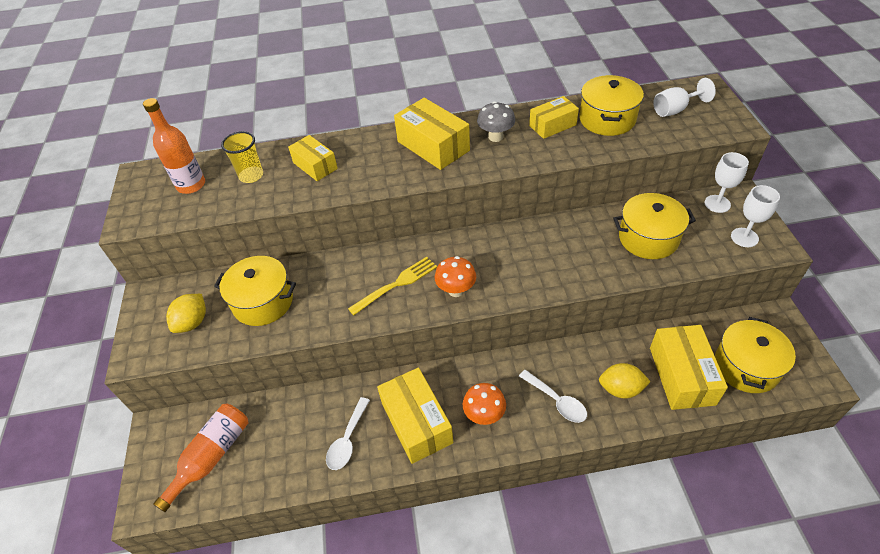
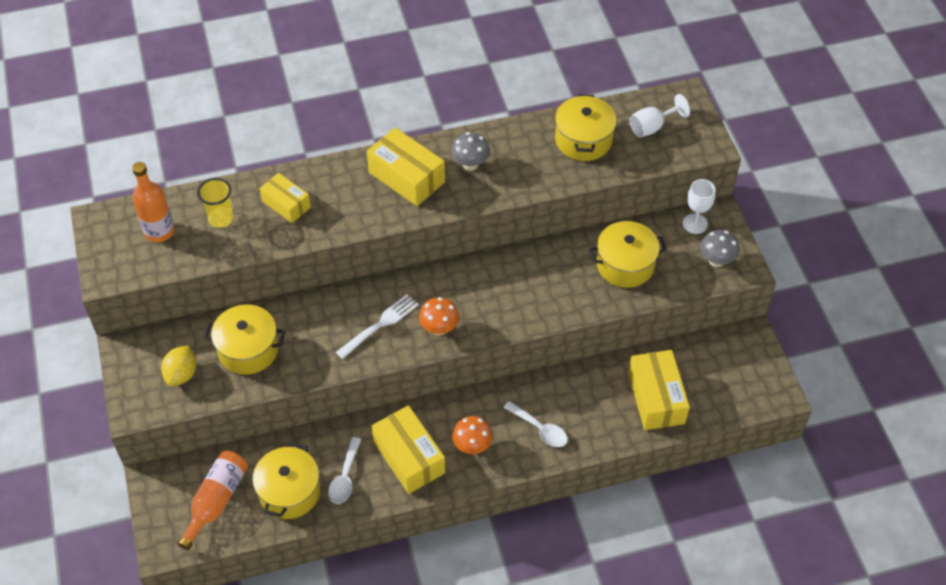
camera: 10 degrees left, 5 degrees up
yellow fork [348,257,437,315] -> white fork [336,294,419,359]
yellow box [529,96,579,139] -> none
yellow lemon [599,363,651,399] -> none
yellow pot [715,317,796,393] -> yellow pot moved to [252,443,320,519]
white goblet [731,185,780,247] -> grey mushroom [700,230,739,267]

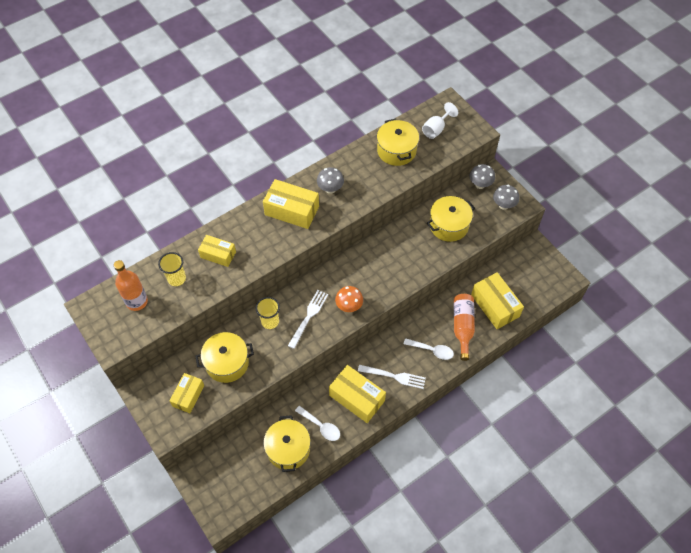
camera: 20 degrees left, 5 degrees up
yellow lemon [161,345,196,386] -> yellow box [170,373,204,413]
orange bottle [178,450,248,550] -> orange bottle moved to [454,294,475,361]
white spoon [328,437,361,504] -> white spoon turned 45 degrees counterclockwise [295,406,340,441]
orange mushroom [452,416,493,454] -> white fork [358,365,426,389]
white goblet [683,179,715,234] -> grey mushroom [470,164,495,189]
none -> yellow cup [256,297,280,329]

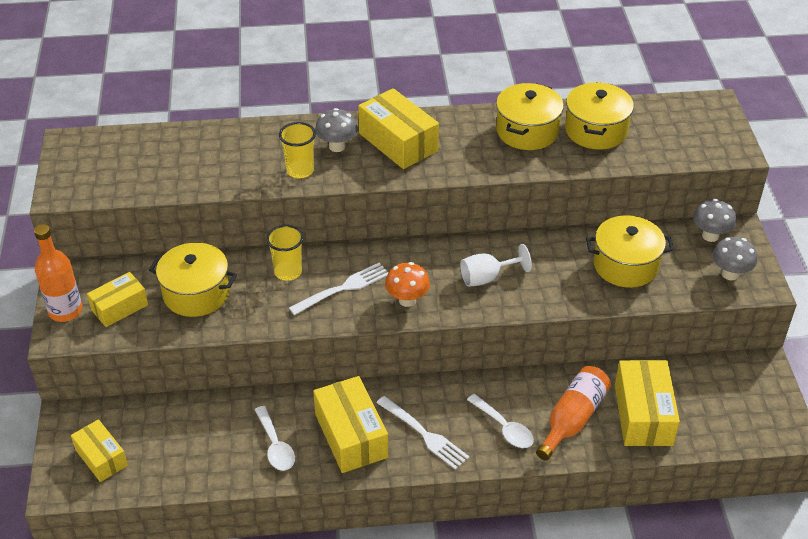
camera: 30 degrees right, 15 degrees down
orange bottle [114,260,148,311] -> orange bottle moved to [34,224,82,322]
yellow cup [158,252,186,286] -> yellow cup moved to [279,122,316,179]
yellow box [198,235,236,267] -> yellow box moved to [71,419,128,482]
yellow pot [263,415,311,472] -> yellow pot moved to [496,83,564,150]
grey mushroom [317,167,344,194] -> grey mushroom moved to [315,108,358,152]
white goblet [422,102,458,139] -> white goblet moved to [460,244,532,287]

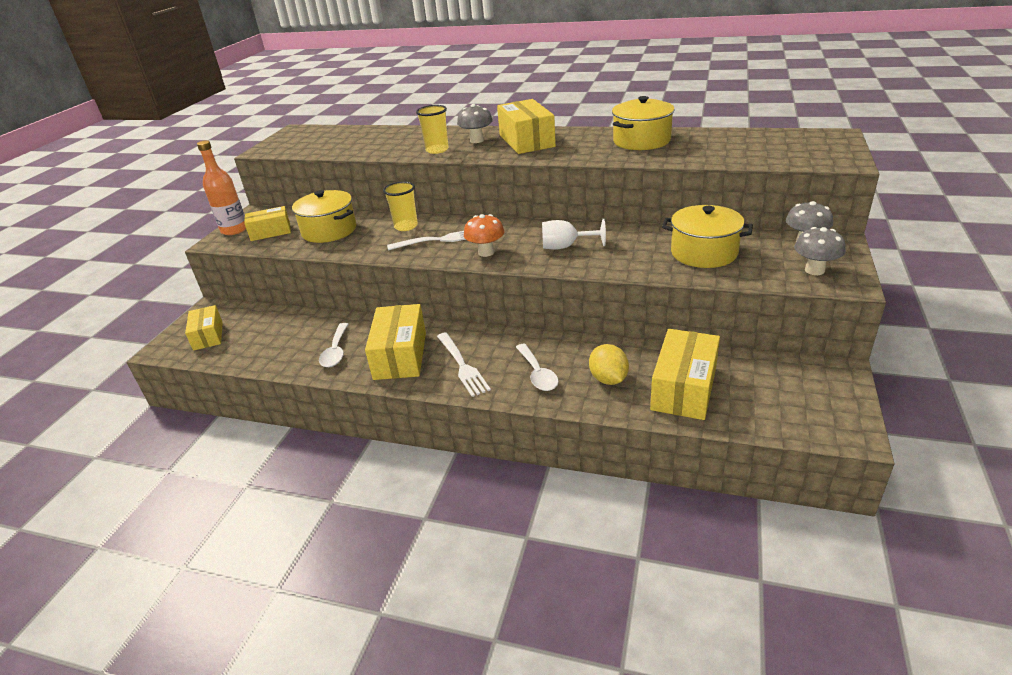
camera: 25 degrees right, 10 degrees down
orange bottle [536,366,611,461] -> yellow lemon [589,344,629,385]
yellow pot [565,82,634,150] -> none

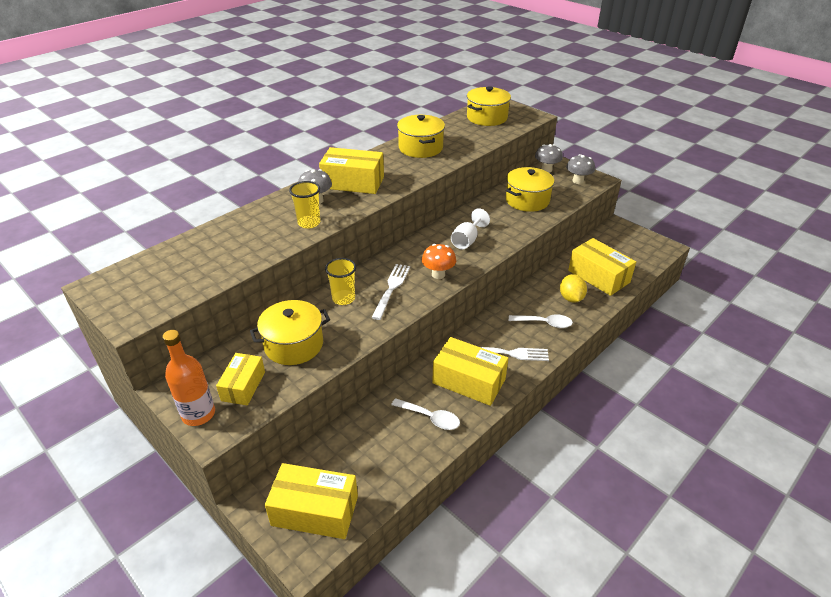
camera: 65 degrees left, 5 degrees up
yellow box [185,305,223,351] -> yellow box [265,463,358,539], size x1.58
yellow lemon [589,344,629,385] -> yellow lemon turned 75 degrees clockwise [560,274,587,303]
none -> yellow pot [467,86,511,126]

